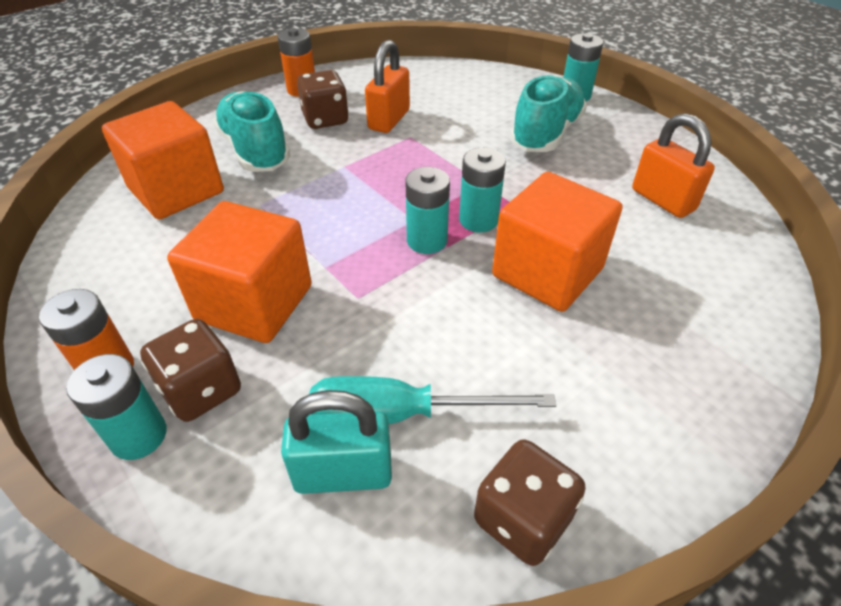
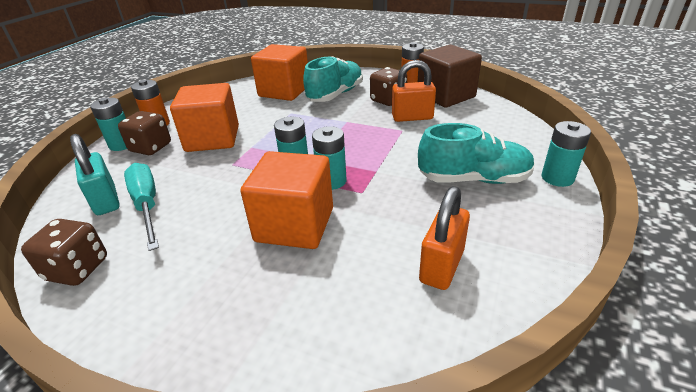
camera: 65 degrees right, 10 degrees down
none -> brown cube [418,45,482,108]

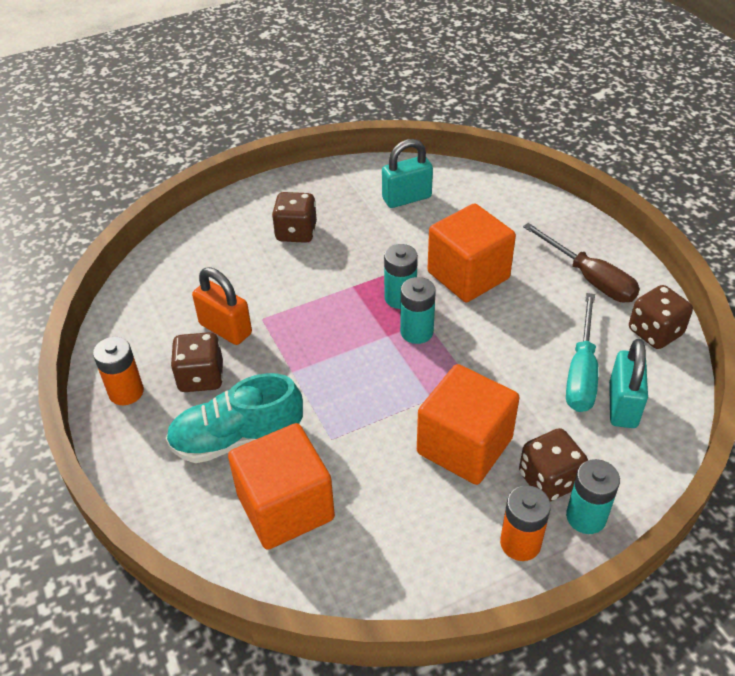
camera: 140 degrees left, 10 degrees up
brown cube [418,45,482,108] -> none
turquoise shoe [418,123,535,184] -> brown dice [272,192,317,243]
orange padlock [419,186,470,290] -> turquoise padlock [382,139,433,208]
turquoise battery [541,121,591,187] -> none
none -> brown screwdriver [523,223,640,302]

